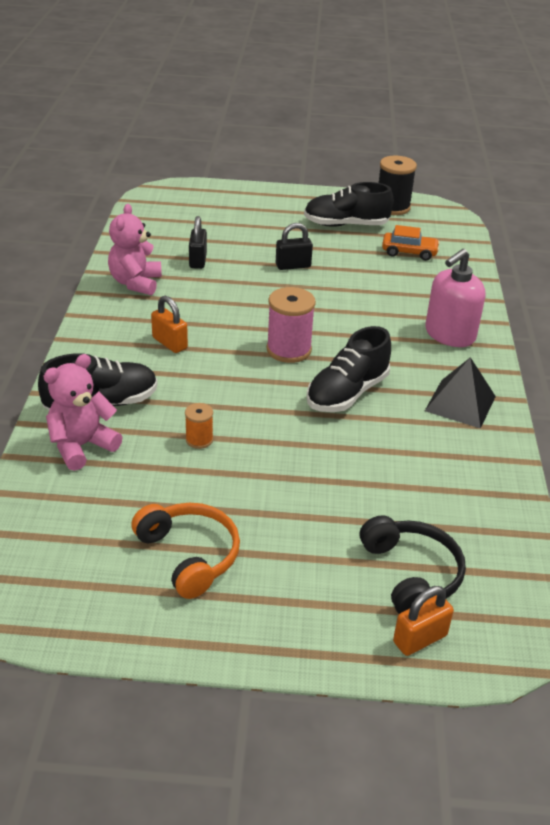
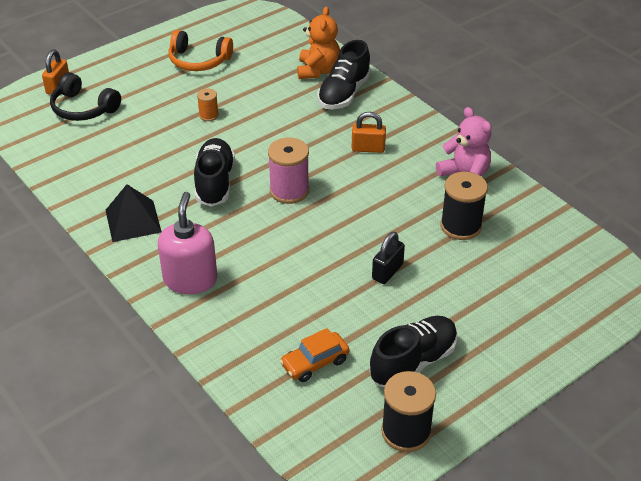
camera: 140 degrees right, 5 degrees up
pink teddy bear [44,354,123,471] -> orange teddy bear [297,7,340,79]
orange spool [185,403,213,449] -> orange spool moved to [197,88,219,121]
black padlock [189,216,207,269] -> black spool [441,172,488,240]

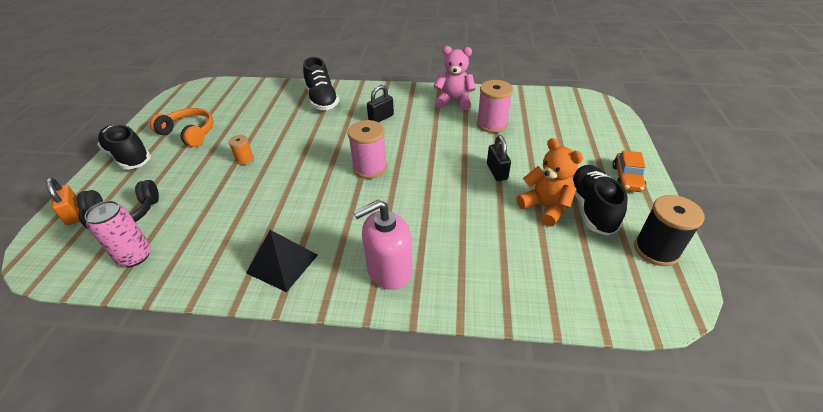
camera: 45 degrees left, 0 degrees up
pink soap dispenser [158,192,217,294] -> pink soap dispenser turned 75 degrees counterclockwise [353,199,413,290]
orange headphones [169,30,233,71] -> orange headphones turned 120 degrees counterclockwise [150,108,214,147]
black shoe [194,138,235,207] -> black shoe moved to [97,125,151,170]
orange car [280,328,349,382] -> orange car moved to [613,151,646,192]
orange teddy bear [297,7,340,79] -> orange teddy bear moved to [516,138,583,227]
orange padlock [352,112,386,153] -> black padlock [367,85,394,122]
black spool [441,172,488,240] -> pink spool [477,80,513,133]
none -> pink can [85,201,151,267]

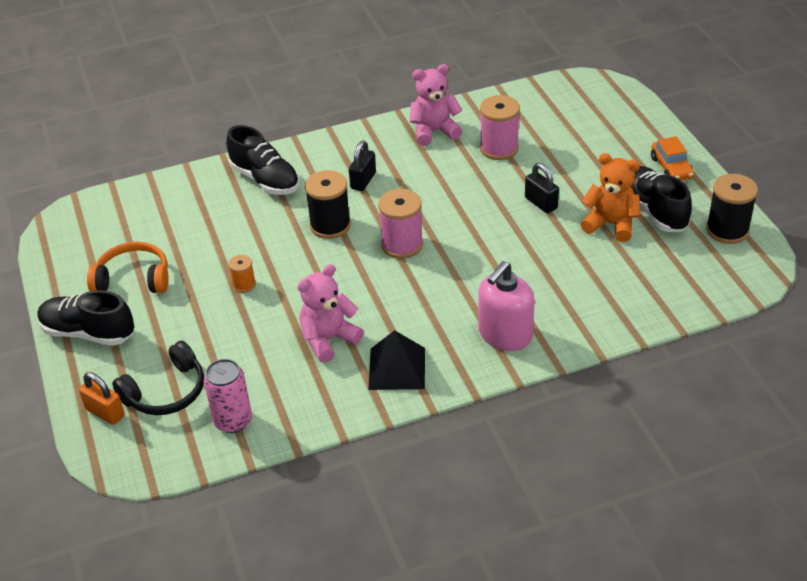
camera: 25 degrees left, 0 degrees up
none -> pink teddy bear [297,264,364,363]
none -> black spool [305,170,351,239]

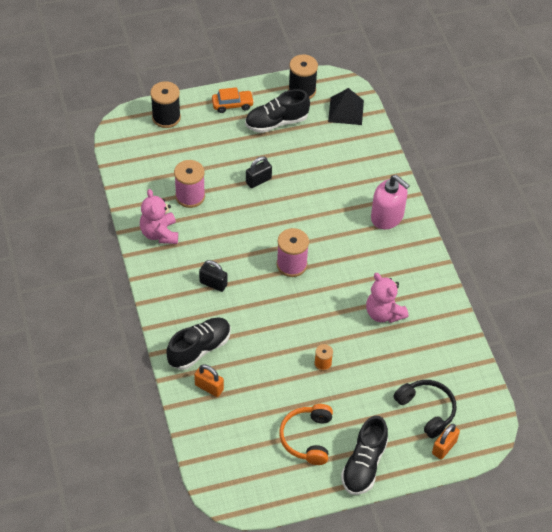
camera: 90 degrees left, 10 degrees up
pink can [204,359,252,433] -> none
black spool [305,170,351,239] -> black spool moved to [150,81,181,128]
black pyramid [368,330,425,390] -> black pyramid moved to [328,88,364,125]
orange teddy bear [581,153,640,242] -> none
none -> orange padlock [194,364,224,397]

